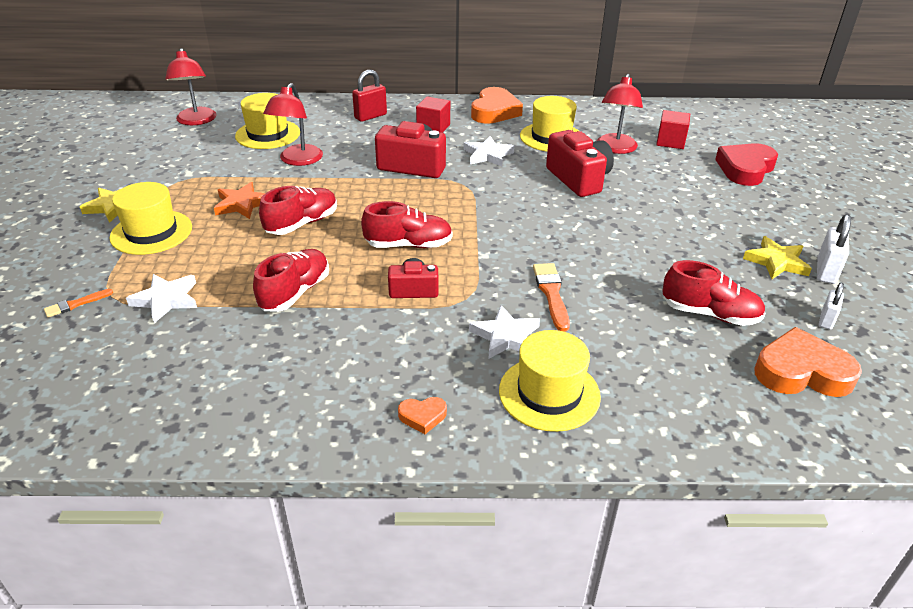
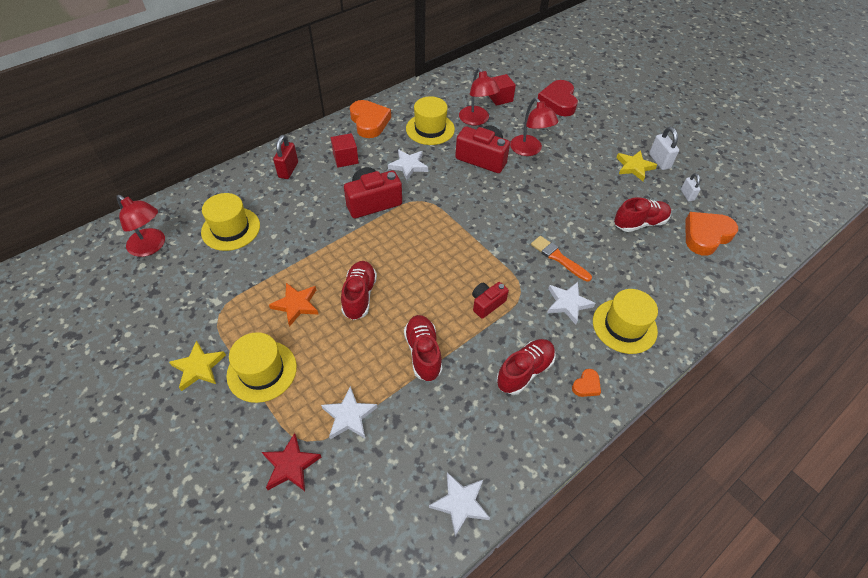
camera: 40 degrees left, 15 degrees up
orange brush [44,289,113,318] -> red star [262,433,321,491]
red lamp [263,83,323,166] -> red lamp moved to [510,98,558,156]
red shoe [361,201,453,248] -> red shoe moved to [497,339,556,395]
none -> white star [429,472,490,537]

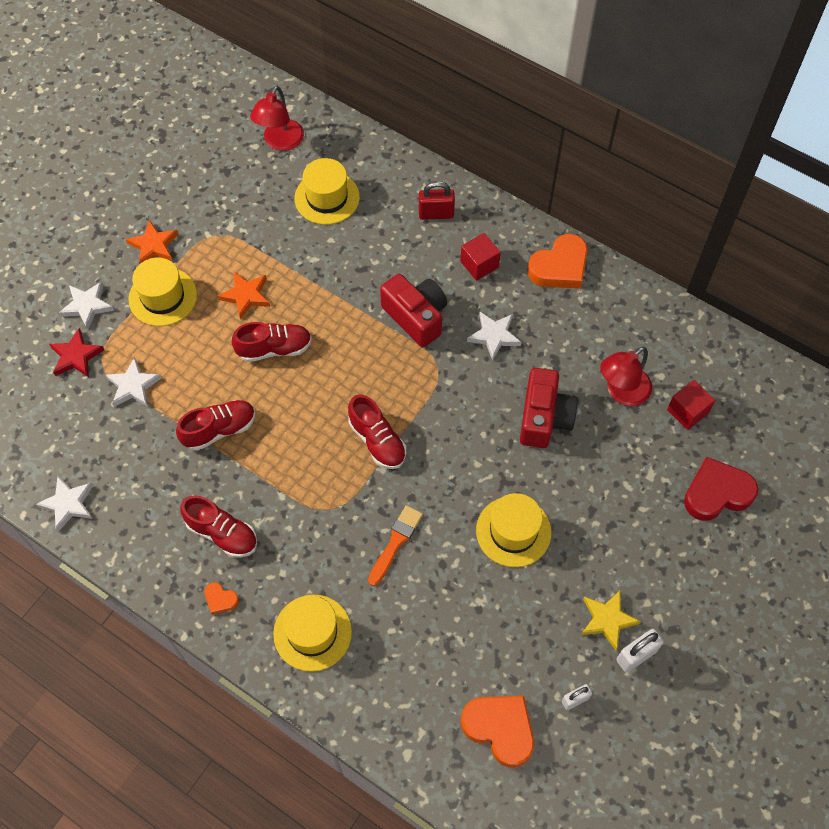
camera: 75 degrees right, 10 degrees up
yellow star [169,340,226,391] -> orange star [126,220,179,264]
yellow hat [406,96,455,145] -> yellow hat moved to [476,493,551,567]
red camera [472,282,509,319] -> none
red lamp [510,98,558,156] -> none
white star [547,282,596,325] -> white star moved to [59,281,114,329]
red shoe [614,197,671,232] -> red shoe moved to [348,395,406,469]

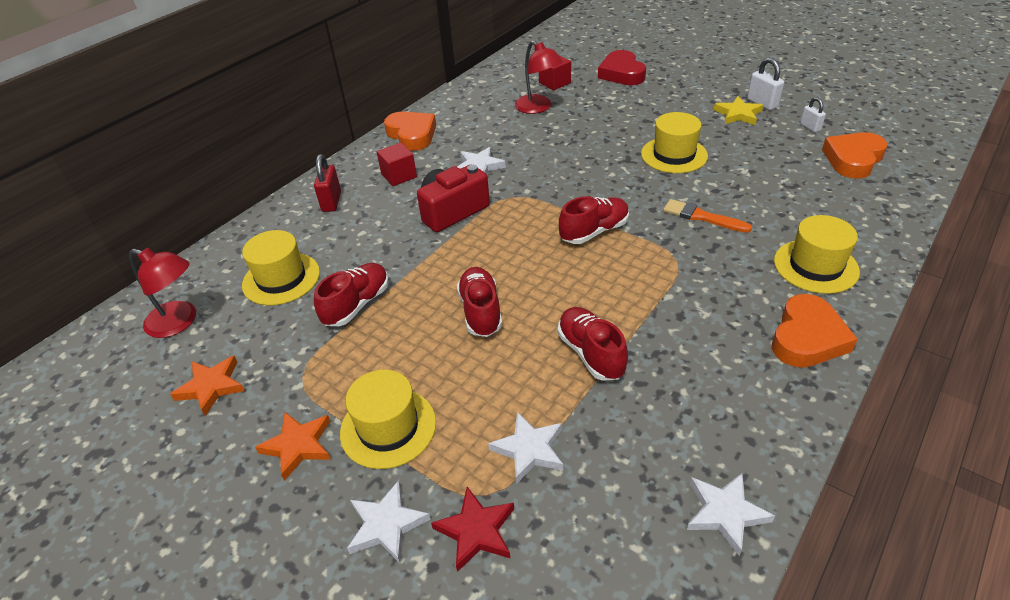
camera: 85 degrees left, 20 degrees down
red shoe [180,495,257,558] -> red shoe moved to [314,263,389,326]
orange heart [205,582,239,615] -> orange heart [772,294,858,368], size x2.12
orange star [218,271,270,320] -> orange star moved to [170,356,245,416]
red camera [520,368,578,448] -> none

